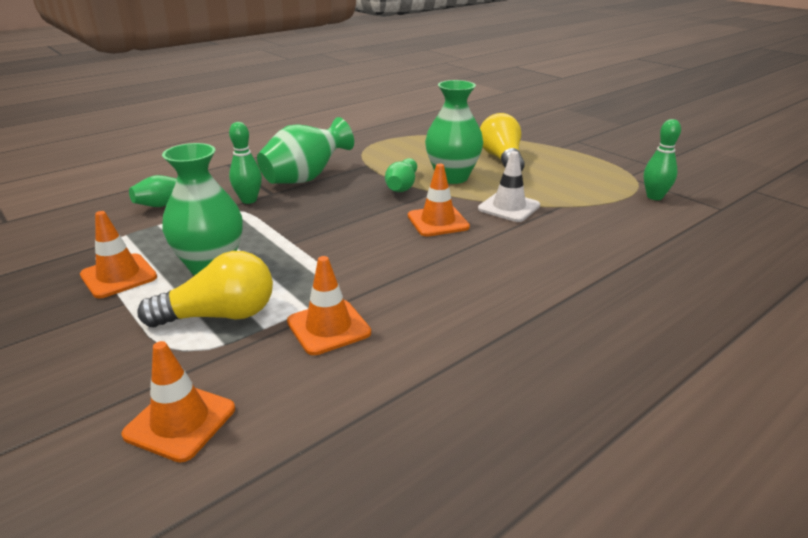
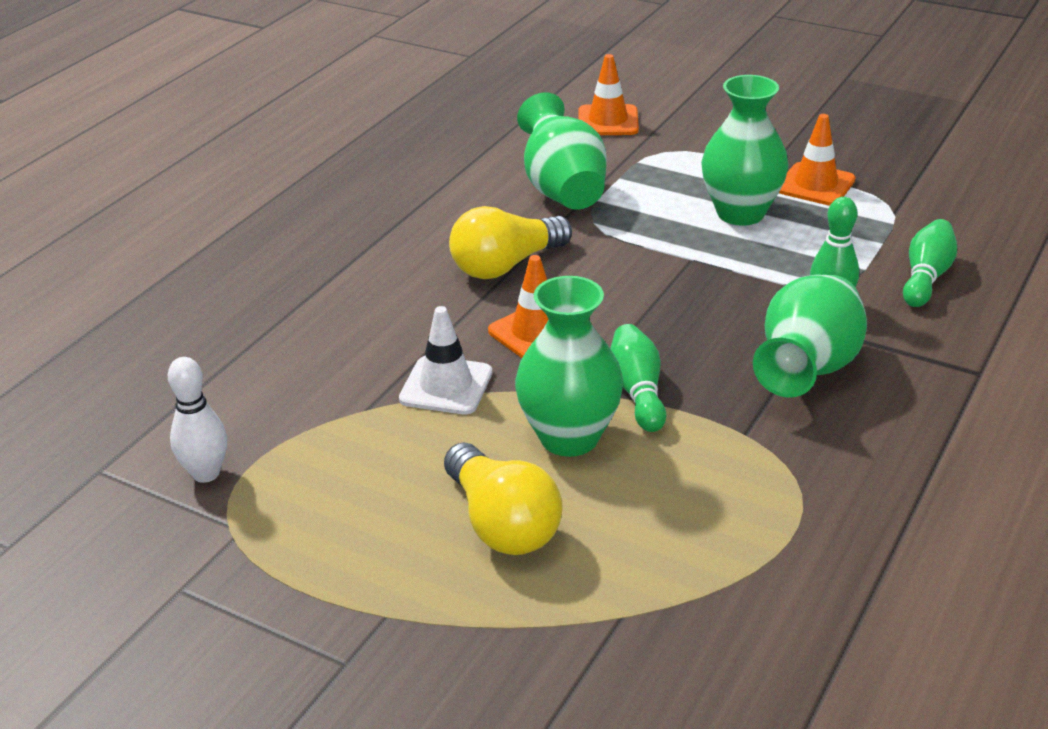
camera: 160 degrees right, 5 degrees up
yellow light bulb [137,251,273,327] -> yellow light bulb moved to [449,206,572,279]
orange traffic cone [287,256,371,355] -> green vase [517,92,607,210]
green bowling pin [644,119,681,200] -> white bowling pin [168,357,227,483]

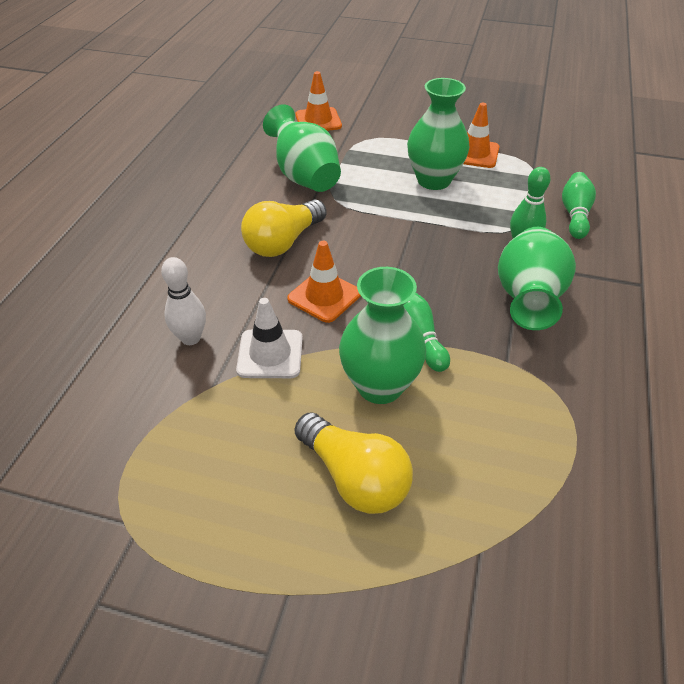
camera: 15 degrees left, 10 degrees up
white bowling pin [168,357,227,483] -> white bowling pin moved to [161,257,206,345]

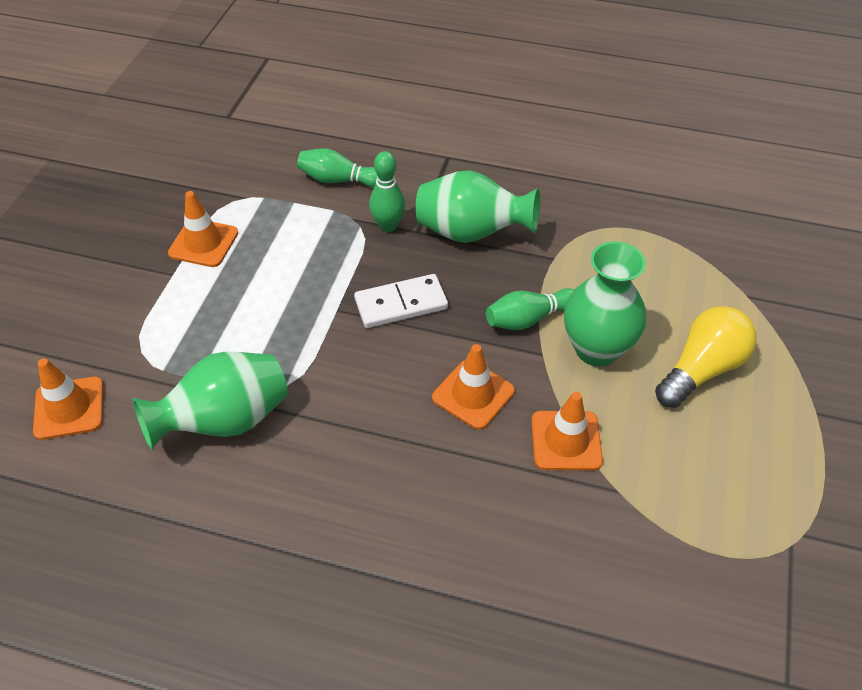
camera: 90 degrees left, 5 degrees up
white bowling pin [161,257,206,345] -> none
white traffic cone [236,298,303,378] -> orange traffic cone [531,392,603,470]
yellow light bulb [241,199,326,257] -> none
green vase [407,78,469,190] -> none
none -> white domino [354,274,448,328]

